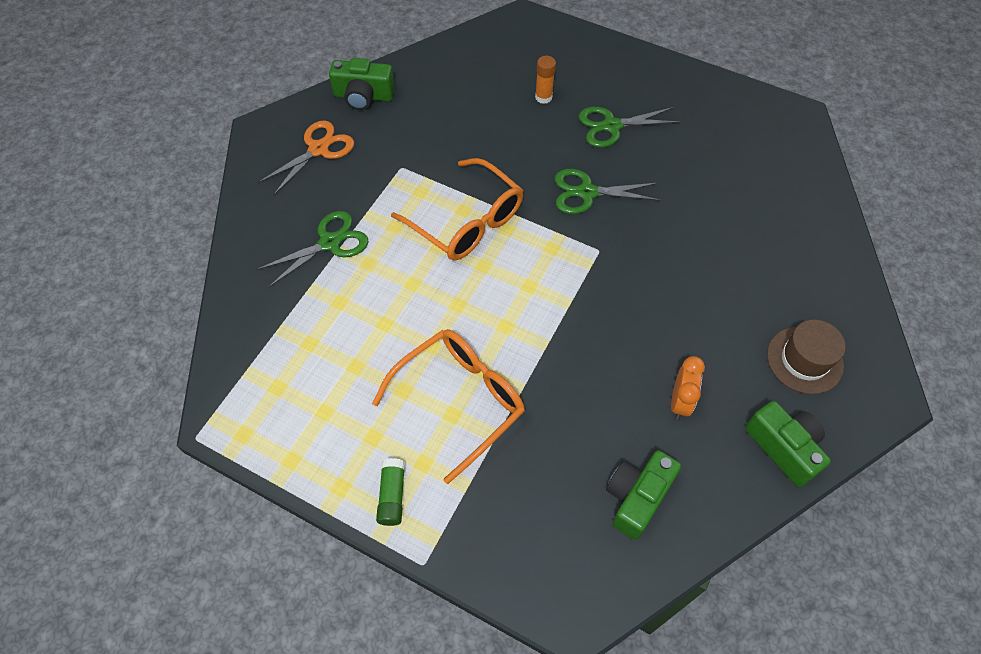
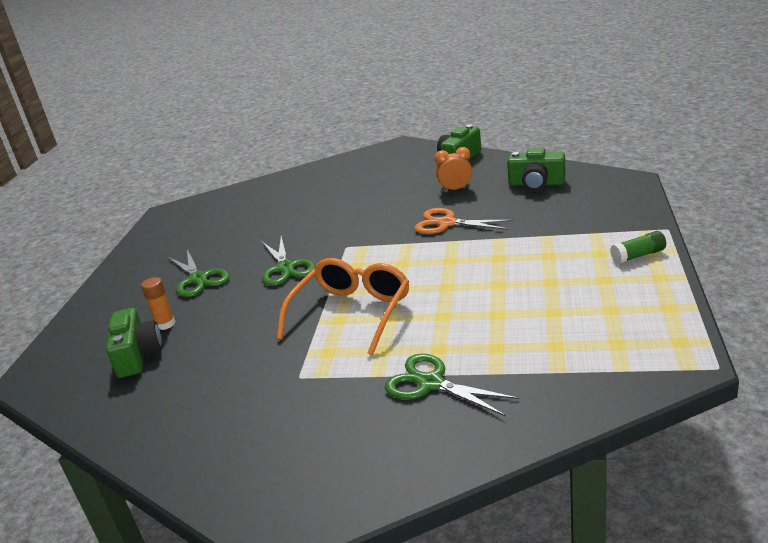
camera: 105 degrees left, 30 degrees down
orange scissors [257,121,354,196] -> orange scissors moved to [414,208,514,234]
green camera [329,58,395,110] -> green camera moved to [106,308,162,378]
orange glasses [372,329,525,484] -> none
brown hat [767,320,846,394] -> none

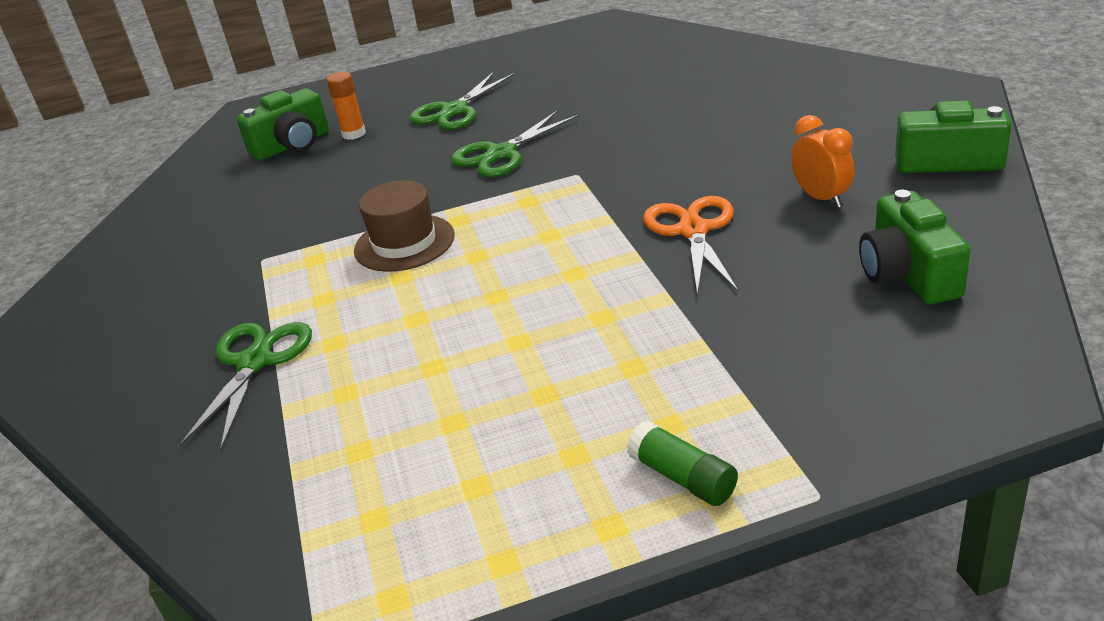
camera: 65 degrees right, 5 degrees up
orange glasses [277,258,409,355] -> brown hat [354,180,455,272]

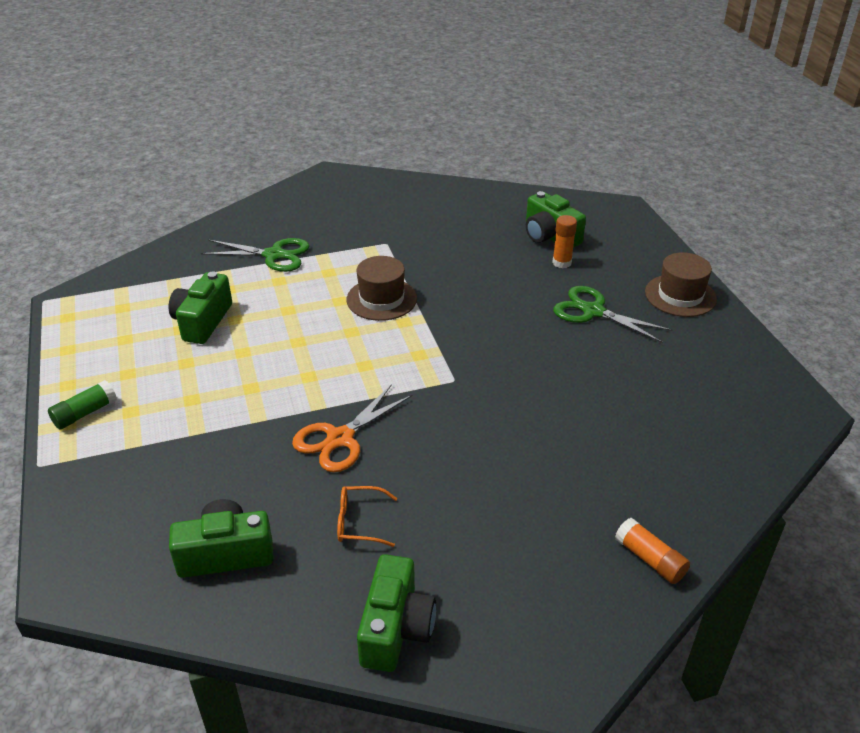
camera: 85 degrees right, 5 degrees up
green scissors [451,110,580,177] -> none
orange scissors [643,196,738,295] -> orange scissors turned 135 degrees clockwise [292,384,412,472]
orange clock [791,115,855,208] -> orange glasses [337,486,397,547]
none -> green camera [169,271,232,344]
none -> orange glue stick [615,518,690,584]
none -> brown hat [645,252,717,317]

